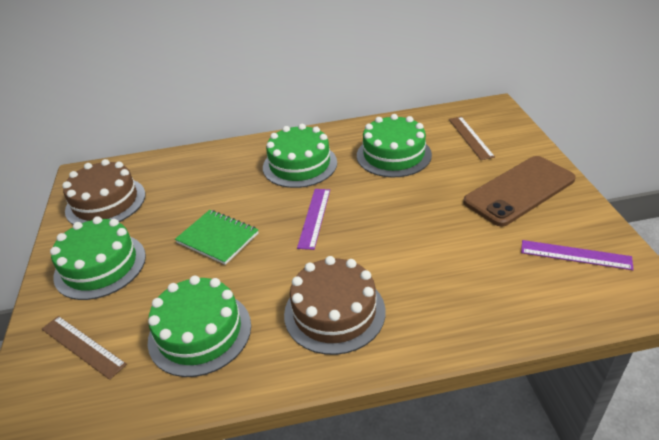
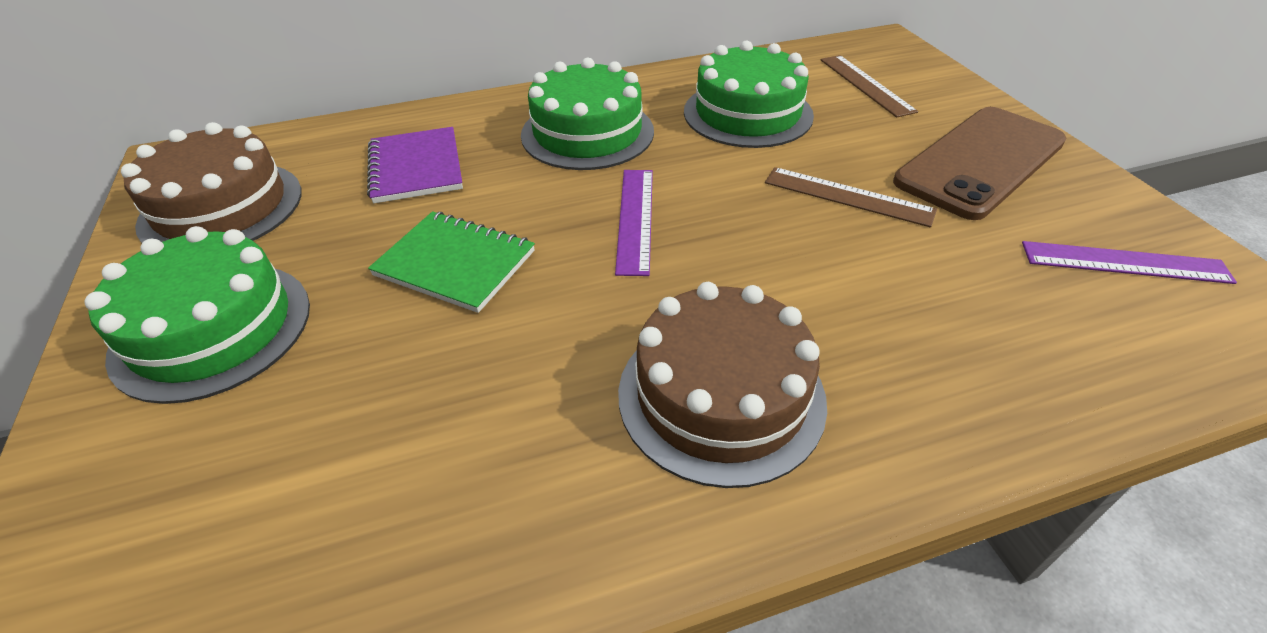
camera: 10 degrees left, 5 degrees up
brown ruler [42,316,127,380] -> brown ruler moved to [765,167,937,227]
green cake [148,276,251,377] -> none
none -> purple notebook [367,127,463,203]

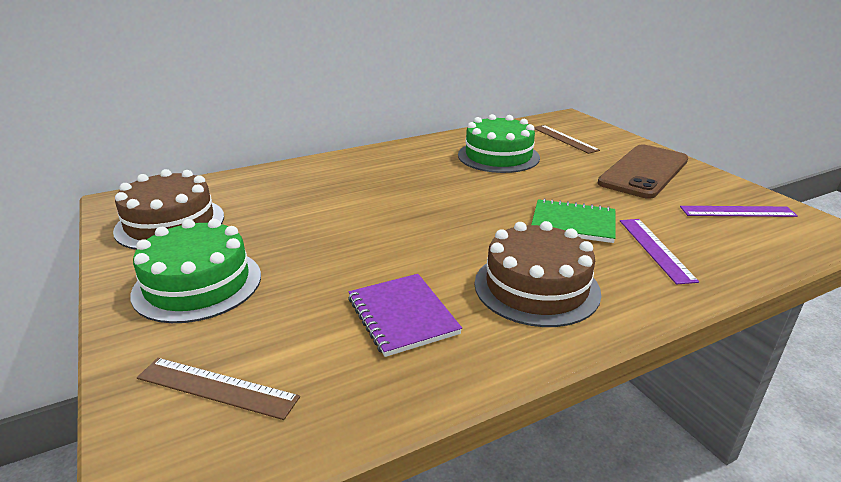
camera: 10 degrees left, 15 degrees down
purple notebook [367,127,463,203] -> purple notebook moved to [348,274,462,357]
green notebook [368,211,535,313] -> green notebook moved to [531,198,616,243]
green cake [521,58,654,170] -> none
purple ruler [615,170,653,276] -> purple ruler moved to [620,219,699,285]
brown ruler [765,167,937,227] -> brown ruler moved to [137,358,300,420]

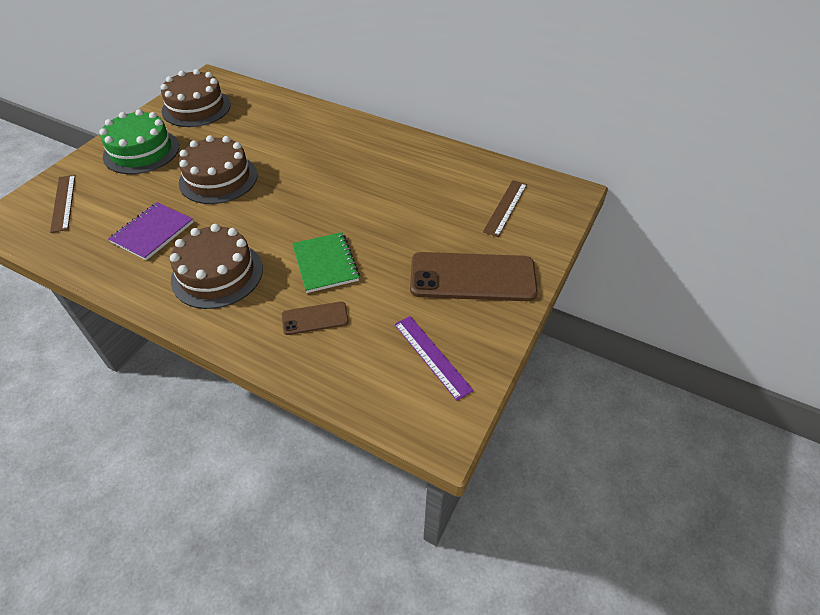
camera: 55 degrees right, 20 degrees up
green cake [458,114,540,173] -> none
purple ruler [620,219,699,285] -> brown phone [282,302,349,335]
none -> brown cake [179,135,257,204]

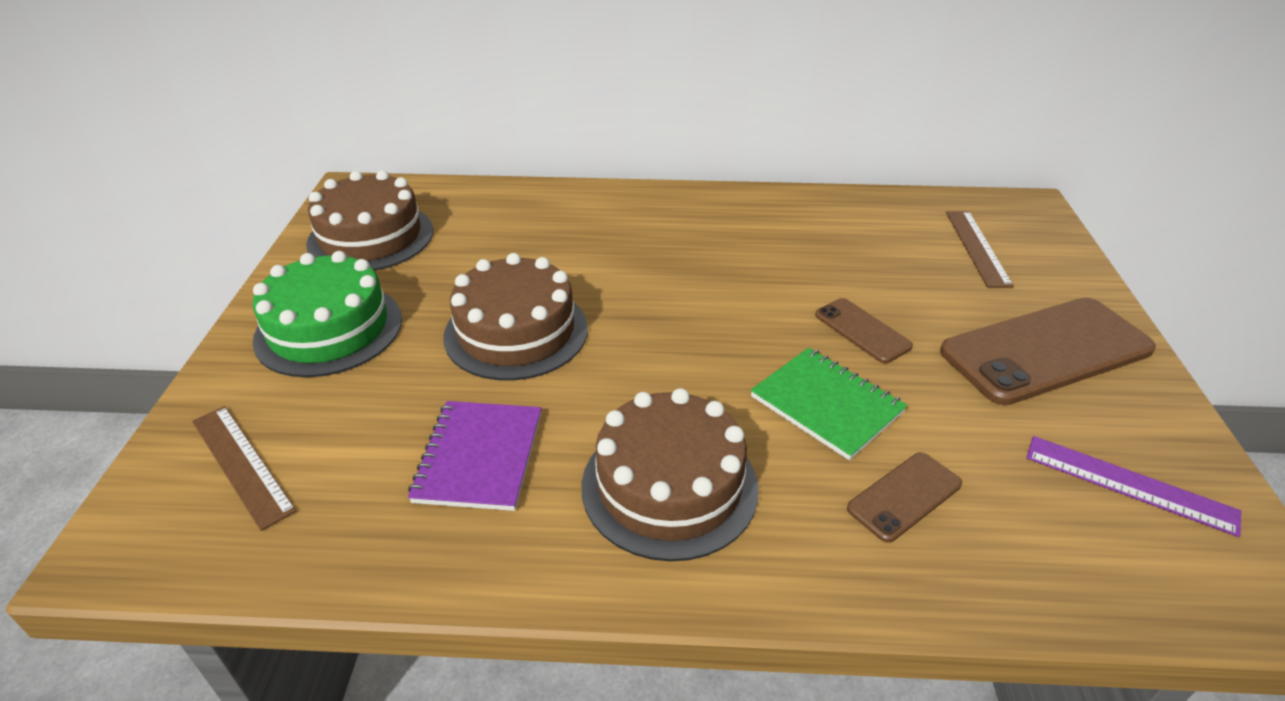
camera: 25 degrees left, 10 degrees down
none -> brown phone [815,298,913,363]

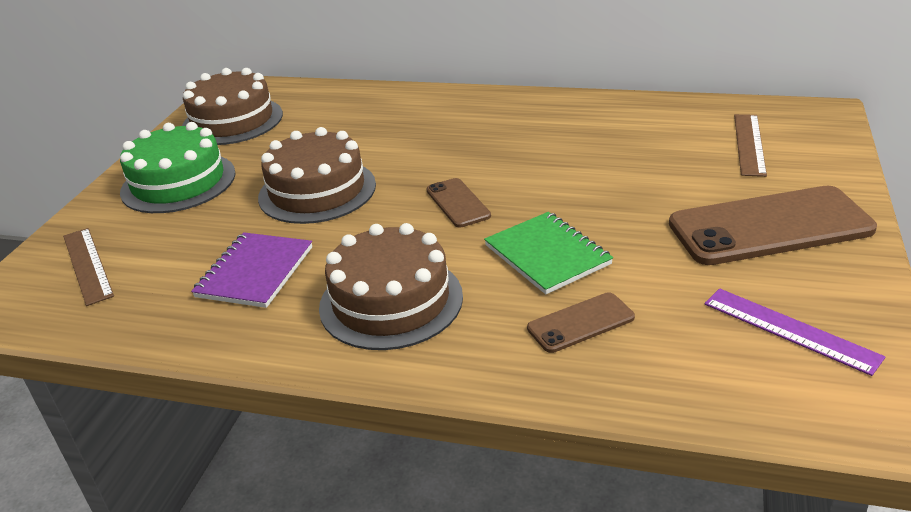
camera: 15 degrees right, 5 degrees down
brown phone [815,298,913,363] -> brown phone moved to [426,178,491,227]

